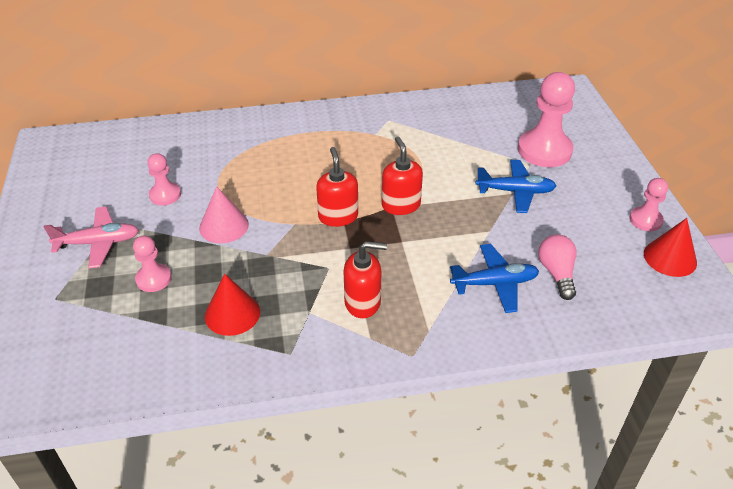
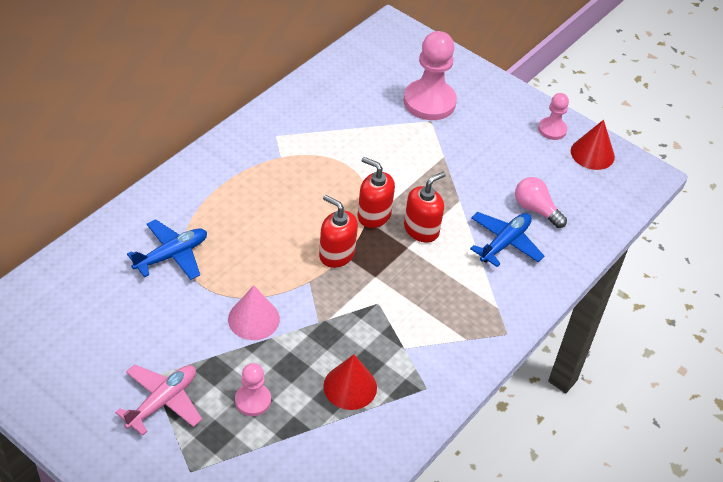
camera: 45 degrees left, 5 degrees up
pink pawn [147,153,181,206] -> none
red soap dispenser [344,241,387,318] -> red soap dispenser moved to [404,171,446,243]
blue plane [476,160,556,213] -> blue plane moved to [127,219,207,280]

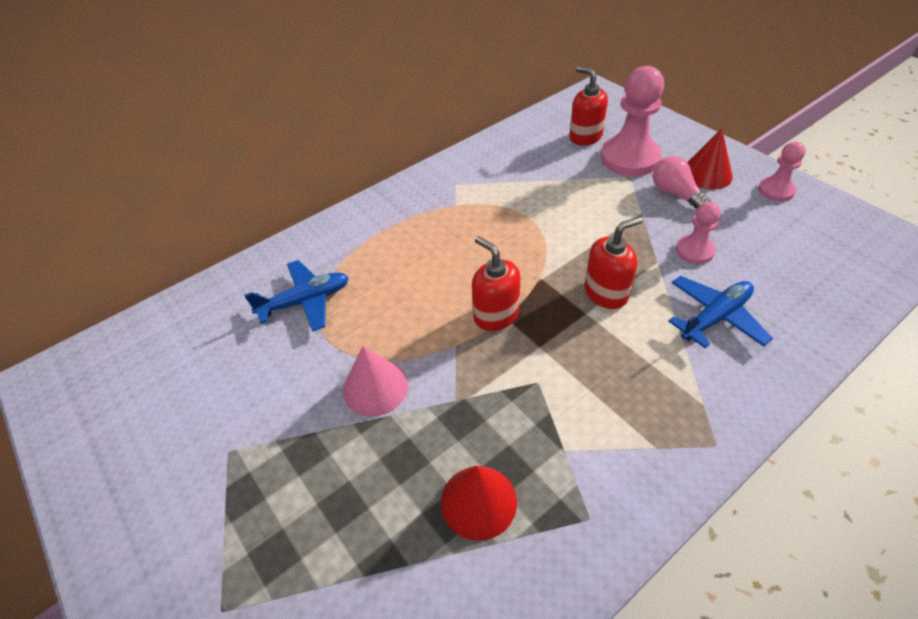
camera: 20 degrees right, 0 degrees up
pink plane [115,364,202,436] -> none
pink pawn [235,363,271,416] -> pink pawn moved to [676,202,721,264]
red soap dispenser [357,157,395,228] -> red soap dispenser moved to [569,66,608,146]
pink light bulb [515,177,567,228] -> pink light bulb moved to [653,156,711,209]
red cone [571,120,615,170] -> red cone moved to [688,128,733,190]

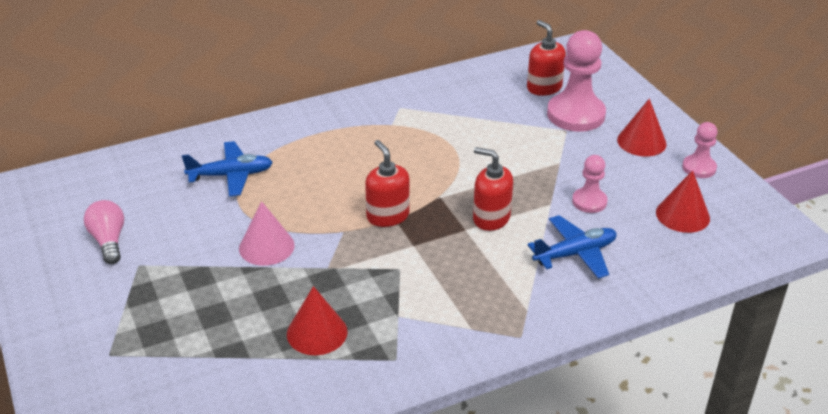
camera: 10 degrees right, 10 degrees down
red soap dispenser [585,216,643,309] -> red soap dispenser turned 135 degrees counterclockwise [473,147,513,231]
pink light bulb [653,156,711,209] -> pink light bulb moved to [84,200,124,264]
none -> red cone [656,170,710,233]

